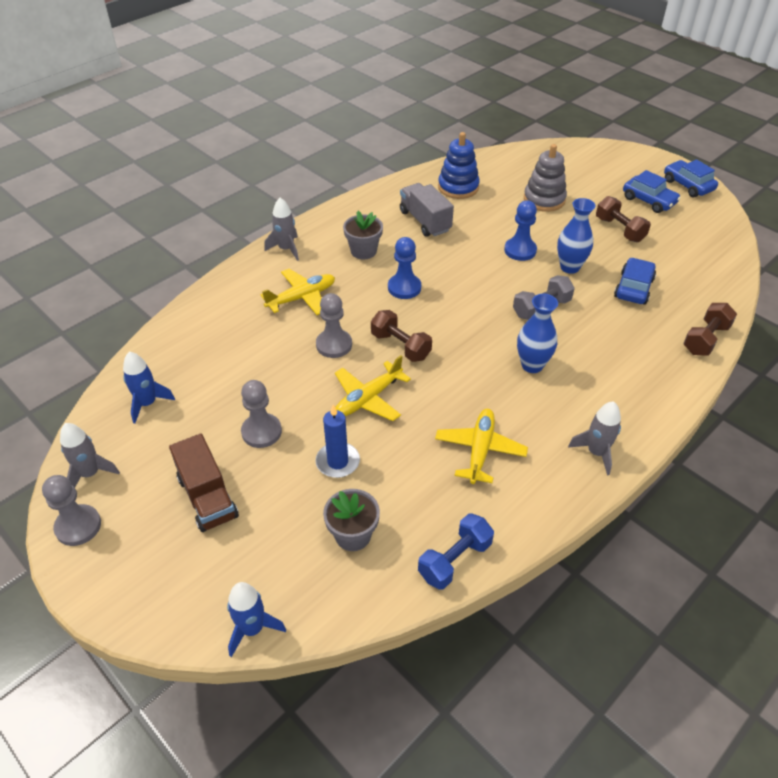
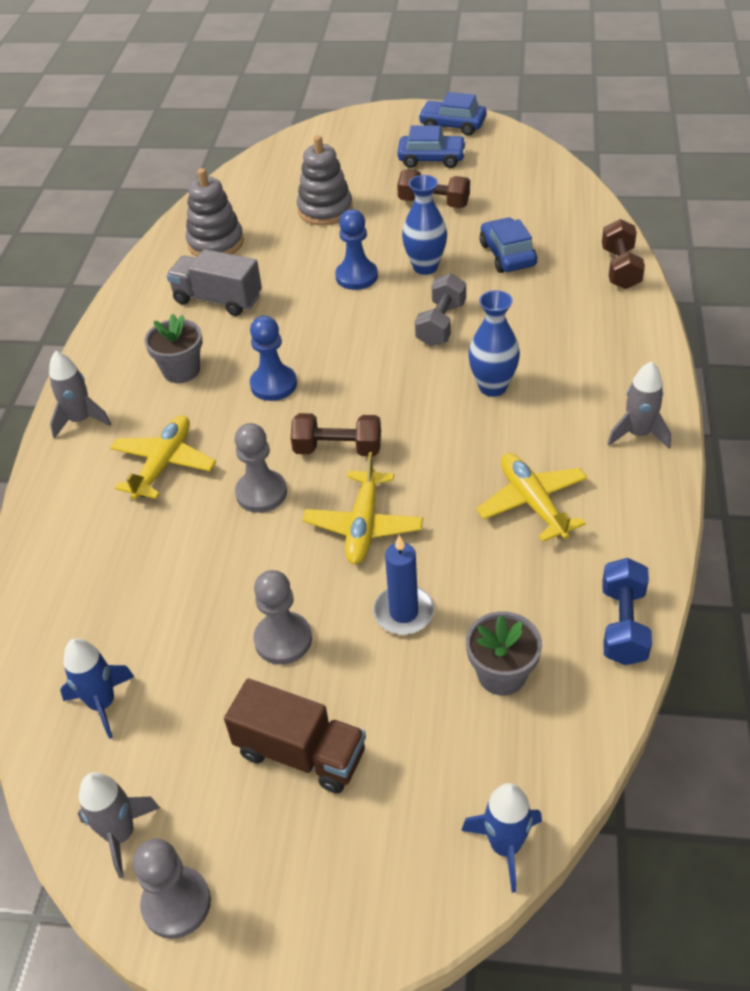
camera: 35 degrees left, 0 degrees up
blue stacking toy [438,132,480,199] -> grey stacking toy [186,168,244,257]

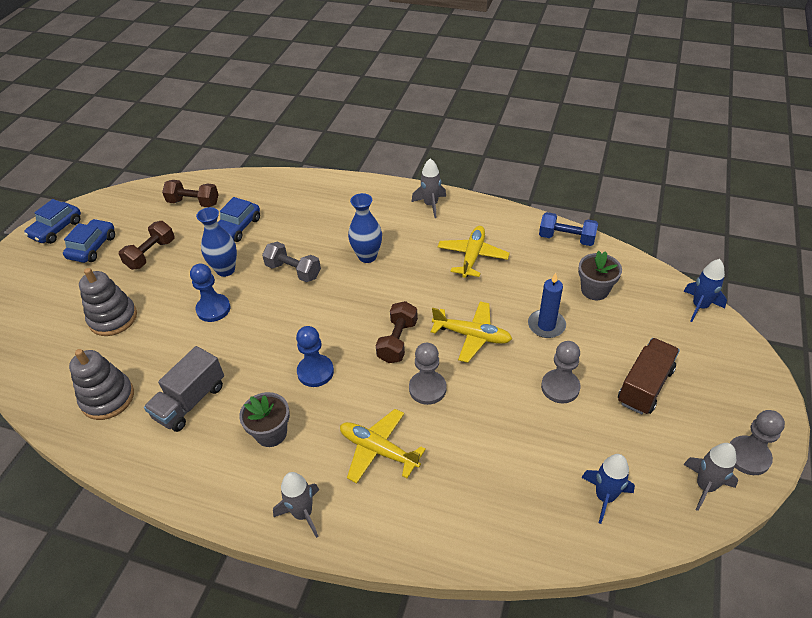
camera: 80 degrees left, 0 degrees up
yellow plane [476,453,588,542] -> yellow plane turned 120 degrees clockwise [438,226,510,278]
blue car [480,218,537,273] -> blue car turned 60 degrees counterclockwise [217,197,260,242]
brown dumbbell [602,219,645,289] -> brown dumbbell moved to [162,180,219,207]

